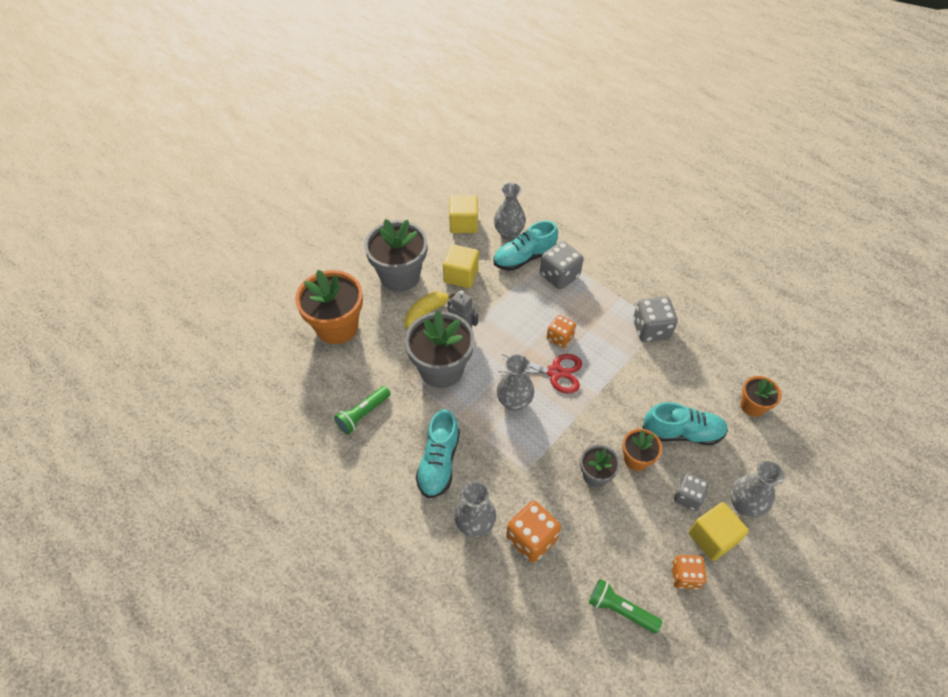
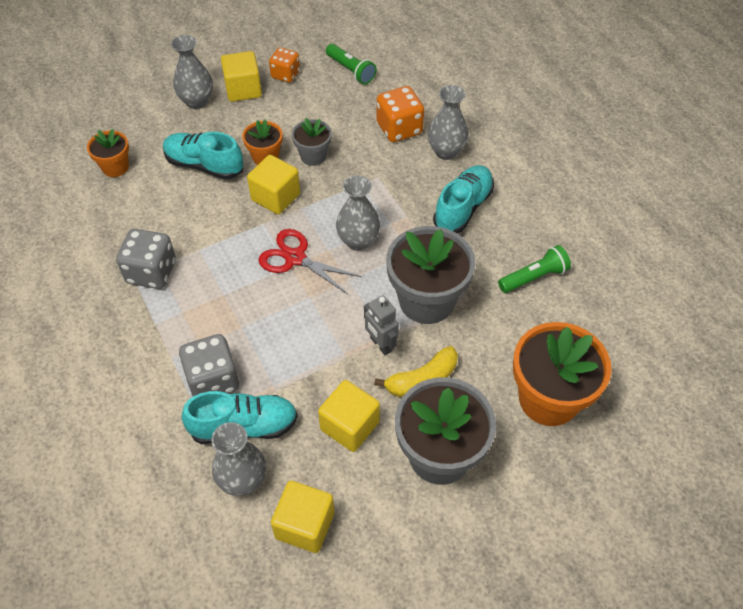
camera: 160 degrees left, 0 degrees up
orange dice [547,315,576,348] -> none
grey dice [674,473,709,511] -> none
none -> yellow cube [247,155,300,214]

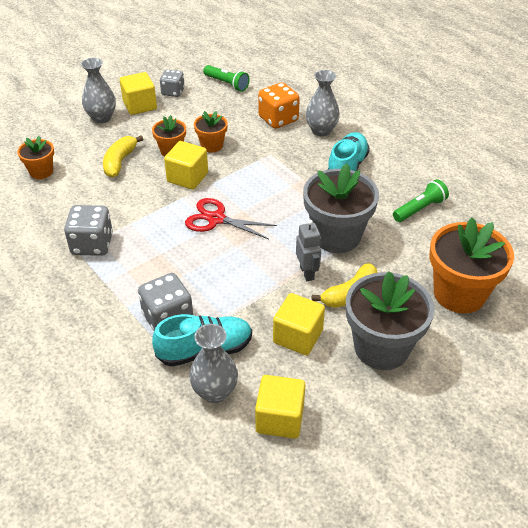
camera: 10 degrees left, 10 degrees down
turquoise shoe [163,132,243,180] -> yellow banana [103,135,143,178]
orange dice [269,48,300,83] -> grey dice [160,69,185,97]
grey flower pot [292,118,332,166] -> orange flower pot [194,111,228,152]
grey vase [336,175,380,251] -> none
grey robot [364,295,399,355] -> grey robot turned 150 degrees counterclockwise [296,220,321,281]

